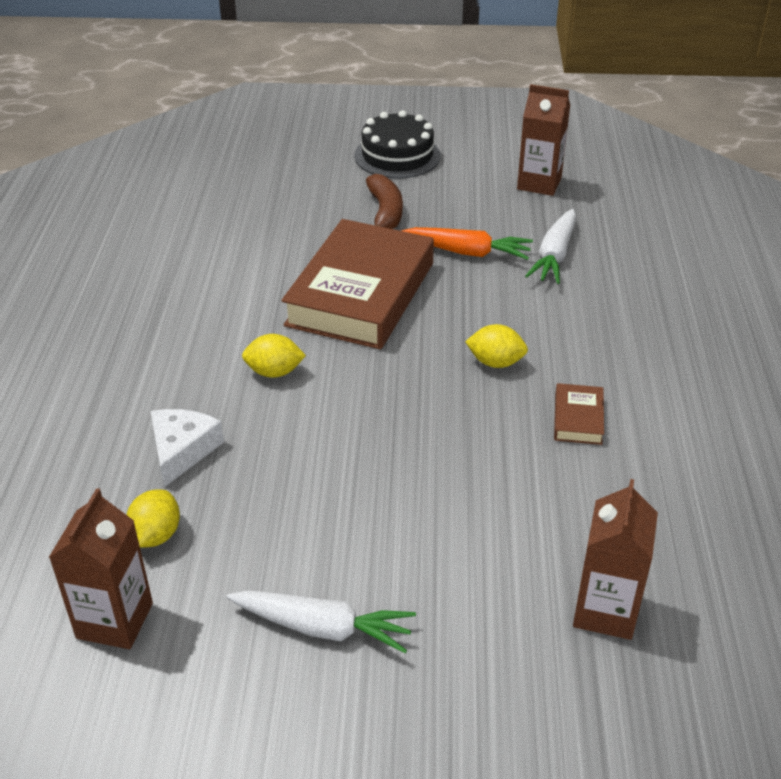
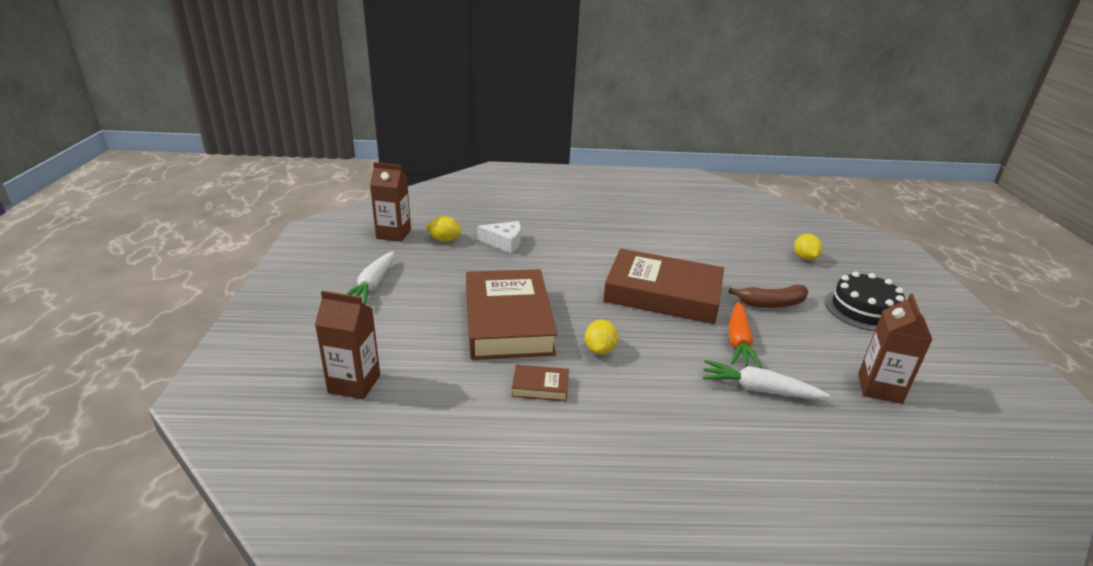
camera: 85 degrees right, 10 degrees down
yellow lemon [242,334,306,378] -> yellow lemon moved to [794,234,822,260]
none -> brown book [466,269,557,360]

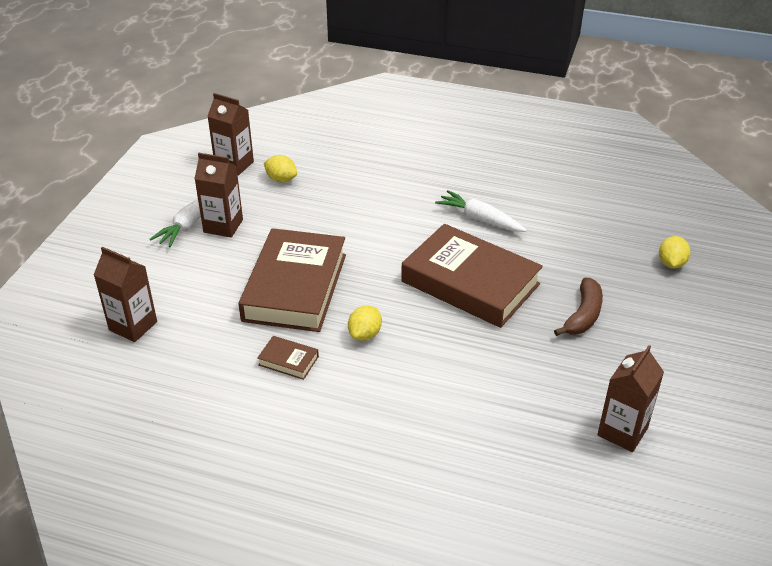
camera: 20 degrees right, 10 degrees up
white cheese [477,221,521,253] -> none
white carrot [703,360,830,399] -> white carrot moved to [435,190,527,232]
brown banana [728,284,808,308] -> brown banana turned 75 degrees counterclockwise [554,278,603,336]
orange carrot [728,302,762,368] -> none
black cake [825,271,905,331] -> none
none -> brown carton [194,153,243,238]

